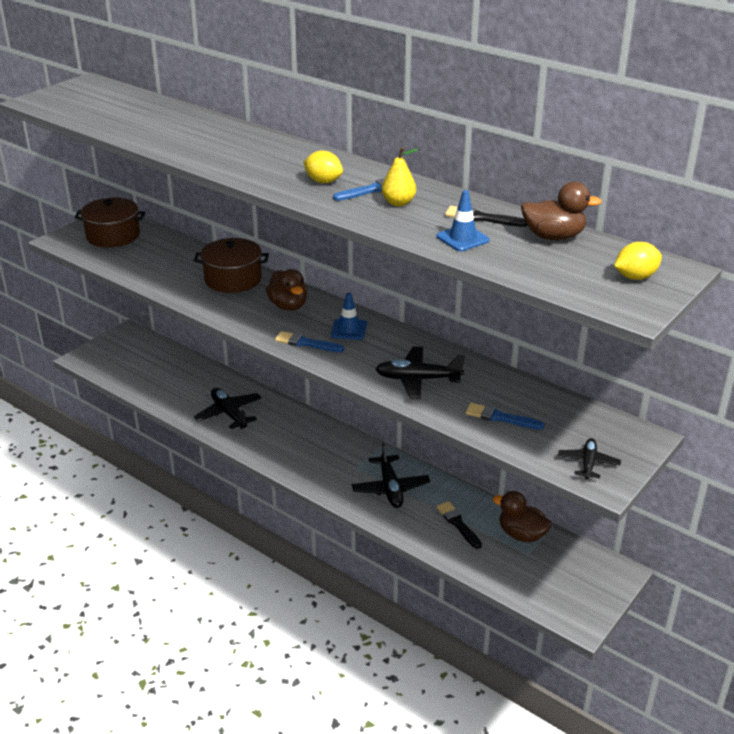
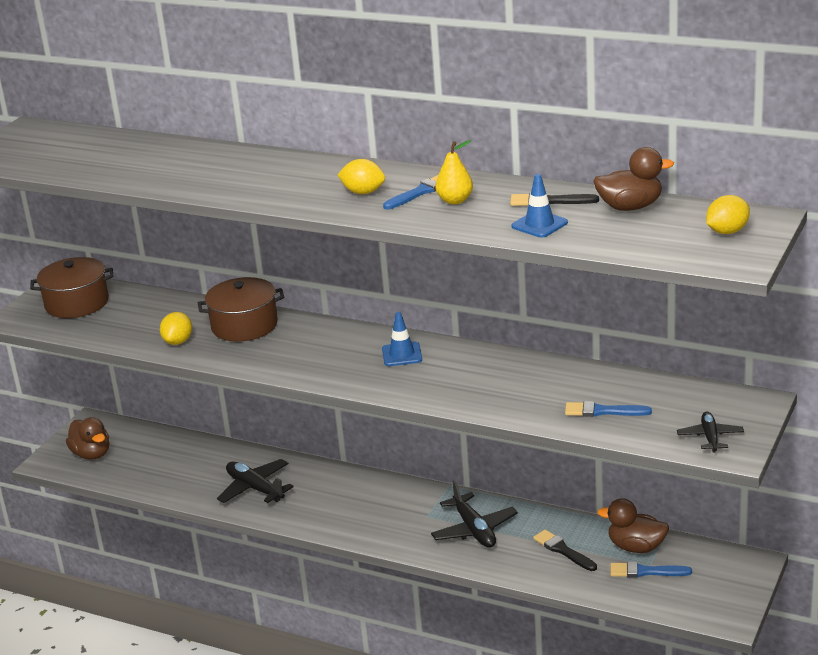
camera: 10 degrees left, 5 degrees down
brown duck [266,269,307,311] -> brown duck moved to [66,417,109,460]
blue brush [275,331,344,352] -> blue brush moved to [610,562,692,578]
black plane [376,346,465,399] -> none
none -> yellow lemon [160,312,192,345]

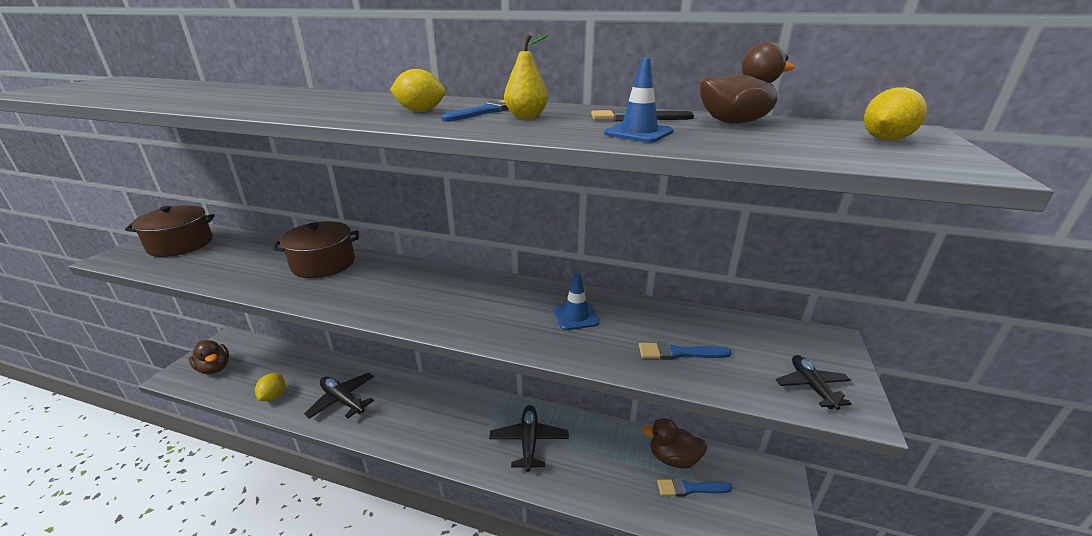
camera: 10 degrees left, 0 degrees up
yellow lemon [160,312,192,345] -> yellow lemon moved to [255,373,285,401]
blue traffic cone [382,312,422,366] -> blue traffic cone moved to [554,273,599,330]
black plane [431,480,518,548] -> black plane turned 150 degrees counterclockwise [489,405,569,472]
black brush [533,530,597,571] -> none

